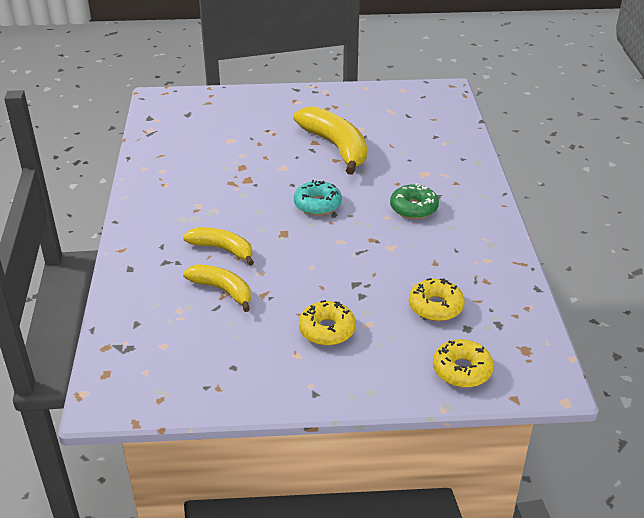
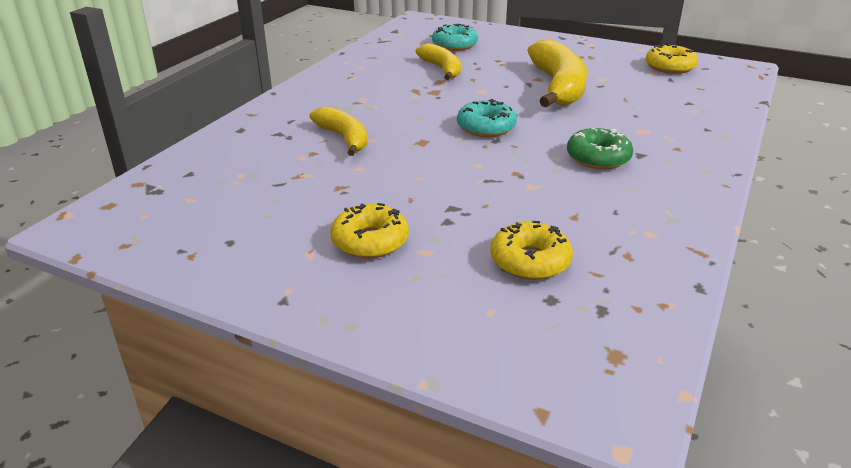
camera: 30 degrees right, 5 degrees down
yellow banana [183,265,251,312] -> yellow banana moved to [415,43,461,80]
yellow donut [433,339,494,387] -> yellow donut moved to [645,43,698,74]
none -> turquoise donut [432,24,478,51]

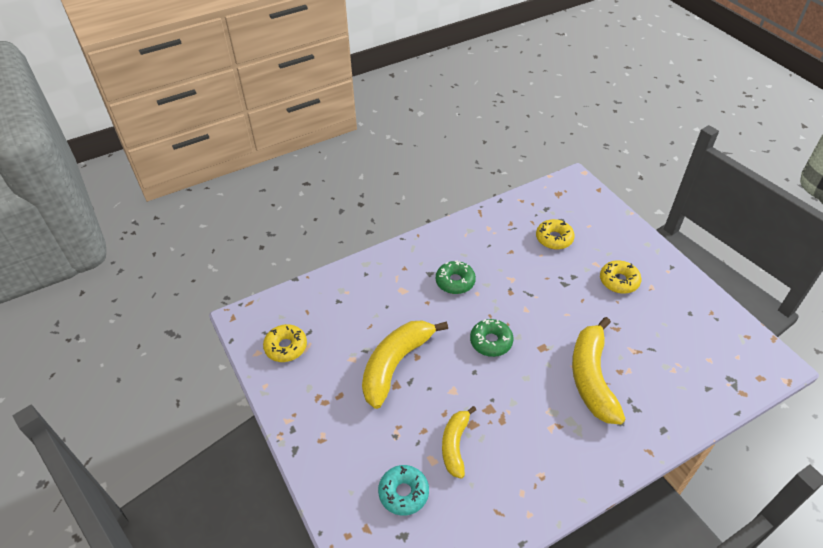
camera: 145 degrees left, 15 degrees up
yellow banana [309,106,367,156] -> yellow banana [572,317,626,425], size x1.67
turquoise donut [457,99,517,137] -> green donut [470,319,514,357]

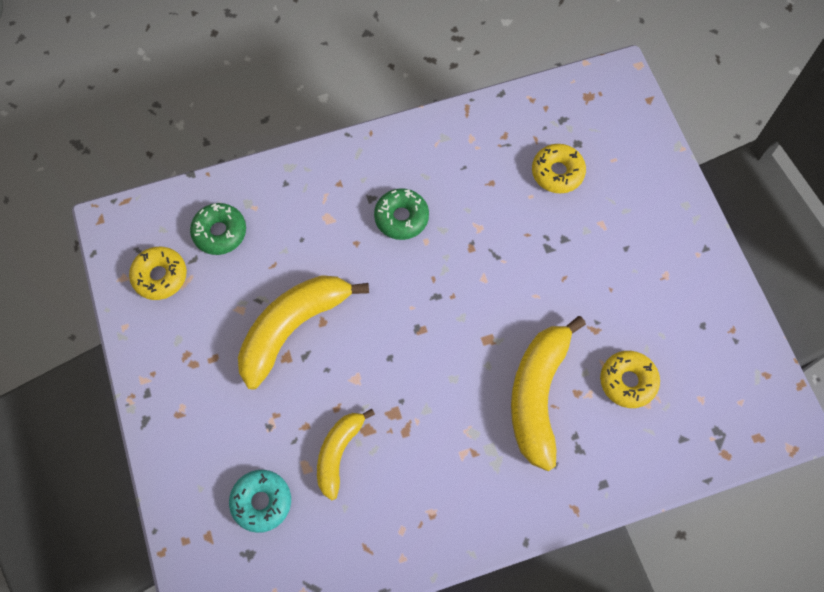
camera: 10 degrees right, 20 degrees up
green donut [470,319,514,357] -> green donut moved to [190,203,246,255]
yellow donut [600,260,641,294] -> yellow donut moved to [600,351,660,408]

